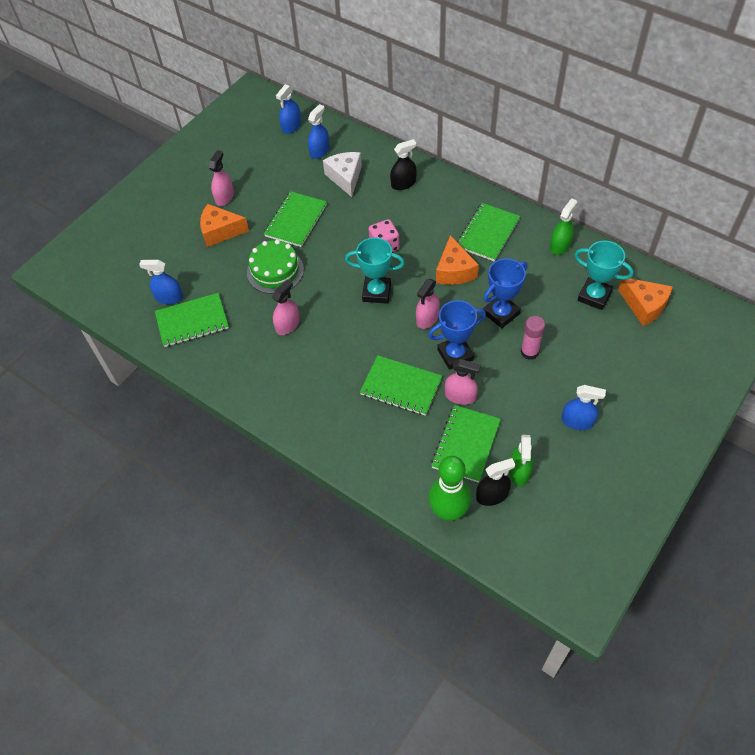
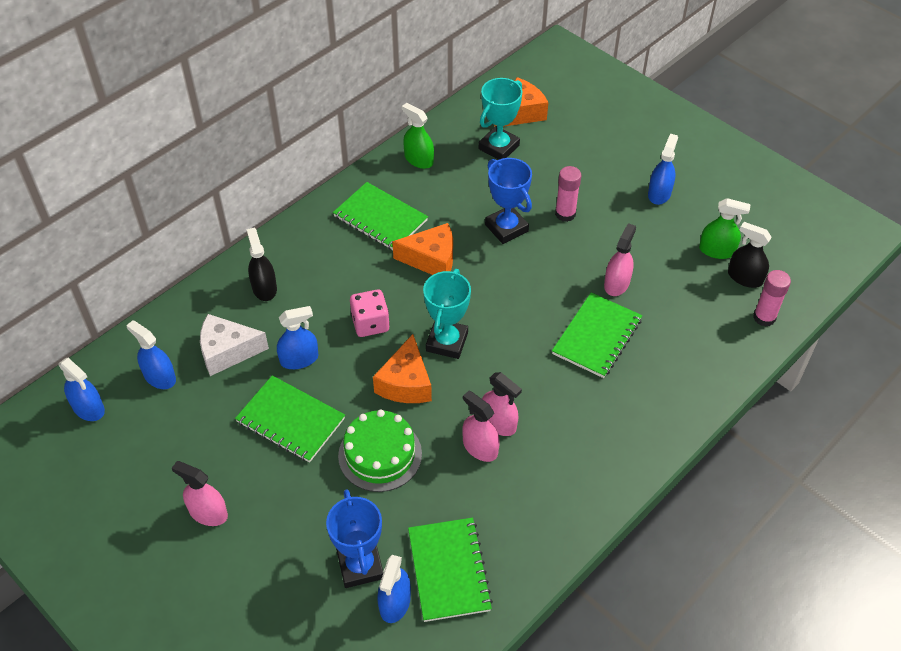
camera: 85 degrees left, 5 degrees down
orange cheese [200,204,249,247] -> orange cheese moved to [373,334,432,403]
pink spray bottle [416,279,440,329] -> pink spray bottle moved to [482,372,522,436]
blue trophy [428,300,486,370] -> blue trophy moved to [326,489,383,588]
green bowling pin [428,456,471,521] -> pink glue stick [753,270,791,327]
green notebook [431,405,501,483] -> none
black spray bottle [476,458,515,506] -> black spray bottle turned 45 degrees counterclockwise [728,222,772,288]
none -> blue spray bottle [277,306,318,369]

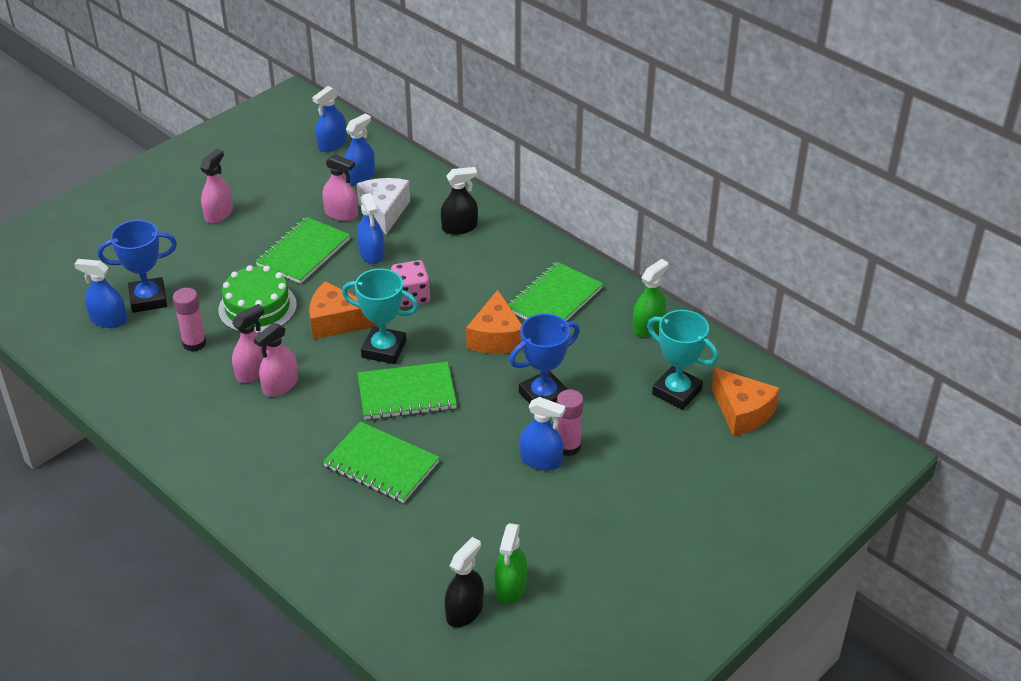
camera: 90 degrees right, 10 degrees down
green notebook [408,518,493,622] -> green notebook moved to [357,362,457,420]
pink spray bottle [604,223,636,296] -> pink spray bottle moved to [322,154,358,221]
blue spray bottle [648,134,678,205] -> blue spray bottle moved to [520,397,566,470]
pink glue stick [753,270,791,327] -> pink glue stick moved to [173,288,206,352]

